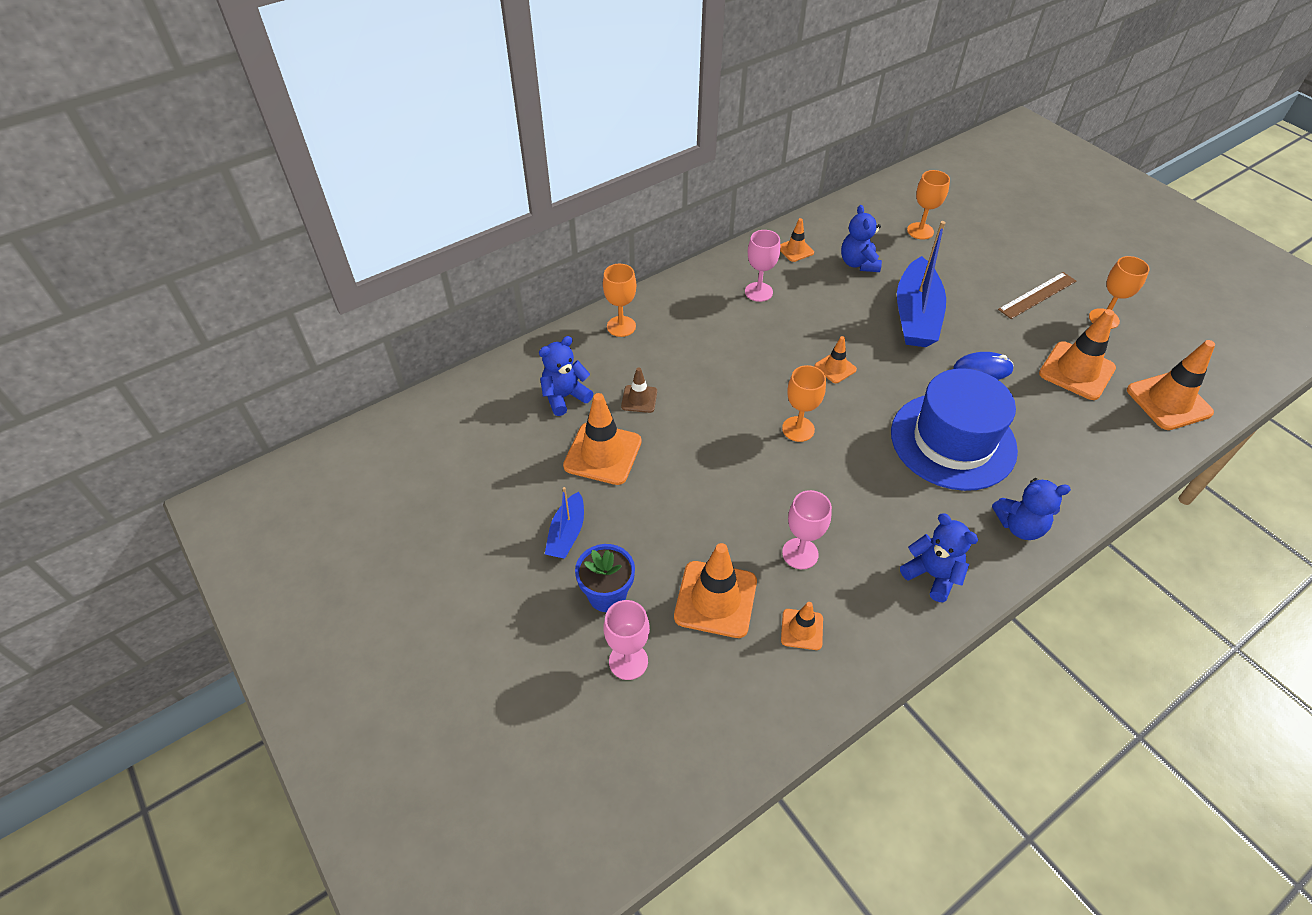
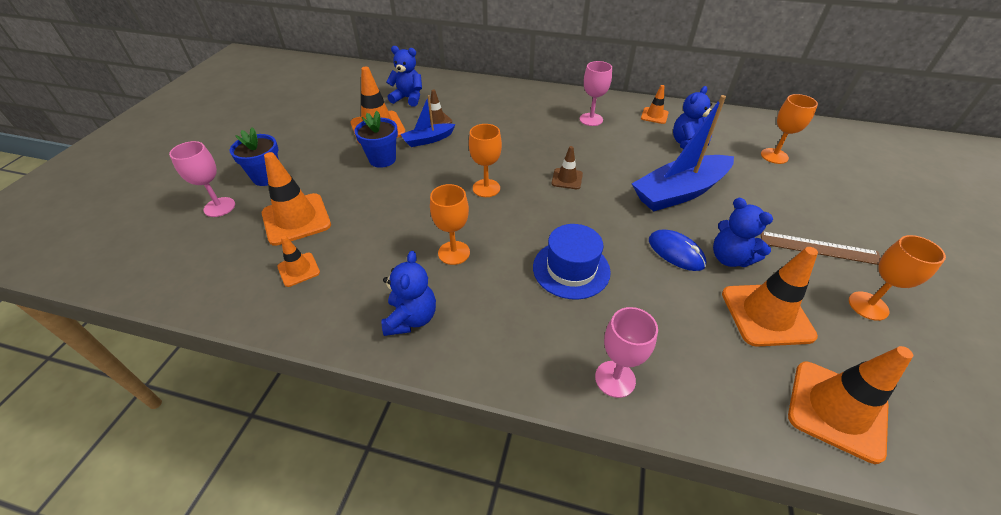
camera: 50 degrees right, 5 degrees down
blue boat [545,487,584,559] -> blue boat moved to [401,95,456,147]
orange goblet [603,264,636,337] -> orange goblet moved to [430,184,470,265]
pink goblet [782,490,832,569] -> pink goblet moved to [595,307,658,398]
orange traffic cone [814,336,857,383] -> brown traffic cone [551,146,583,189]
blue hat [891,368,1018,491] -> blue hat [533,224,611,300], size x0.62
blue teddy bear [992,478,1071,540] -> blue teddy bear moved to [713,198,773,267]
none -> blue flower pot [354,111,398,168]

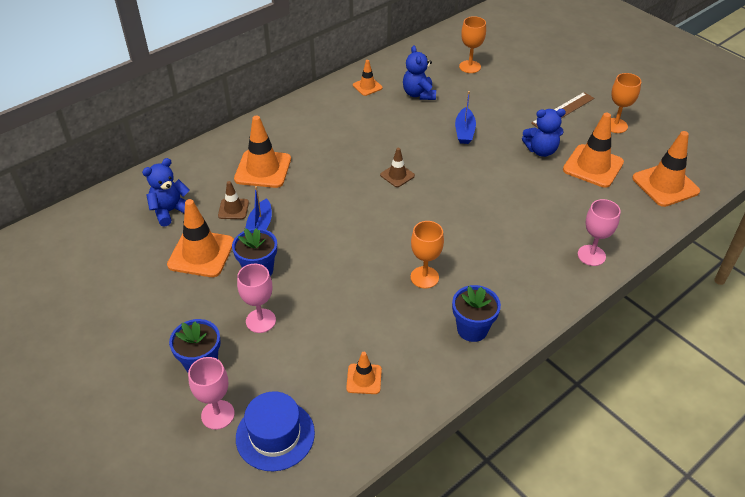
camera: 55 degrees left, 0 degrees up
orange traffic cone [262,152,331,246] -> orange traffic cone moved to [234,116,291,188]
blue teddy bear [382,251,436,336] -> blue flower pot [452,285,501,342]
orange goblet [469,124,502,197] -> none
blue hat [533,224,611,300] -> blue hat moved to [236,391,315,471]
pink goblet [580,61,612,126] -> pink goblet moved to [237,264,276,333]
blue boat [632,95,734,212] -> blue boat [455,91,476,144], size x0.53
blue mouse [649,230,706,271] -> none

